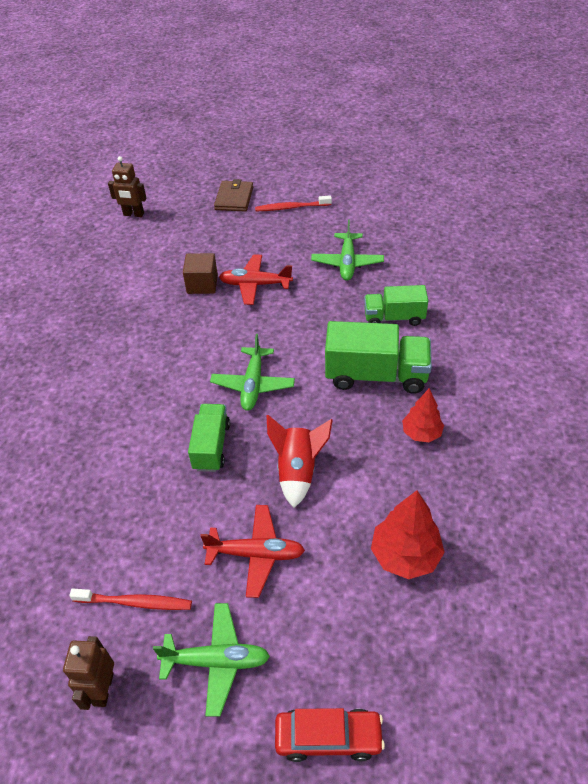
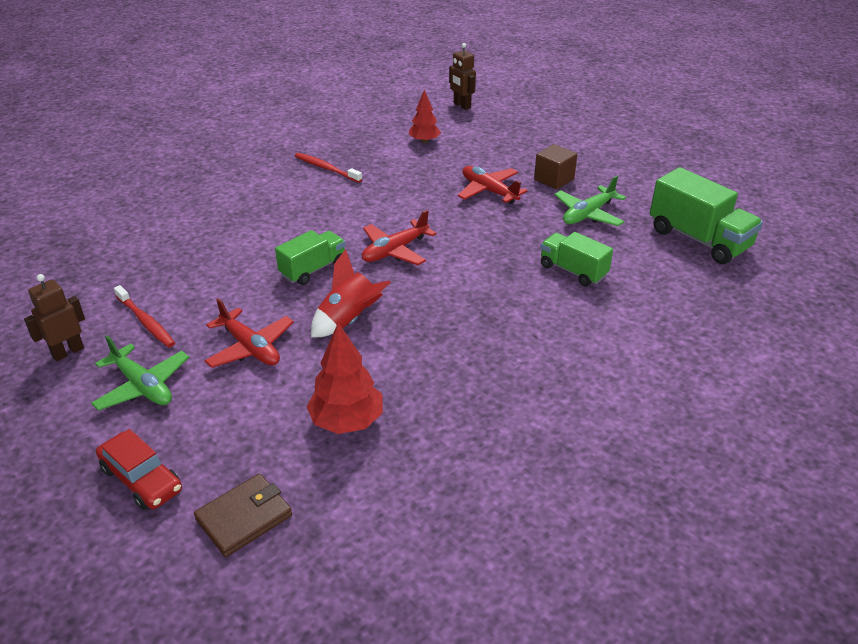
camera: 40 degrees right, 10 degrees down
brown cube [183,253,218,294] -> brown cube moved to [534,144,577,190]
green plane [210,334,295,411] -> red plane [362,210,437,265]
brown wallet [214,179,253,212] -> brown wallet moved to [194,474,292,557]
red toothbrush [255,195,332,211] -> red toothbrush moved to [295,153,362,183]
green truck [325,321,432,394] -> green truck moved to [650,167,763,264]
red tree [402,388,444,442] -> red tree moved to [409,90,441,143]

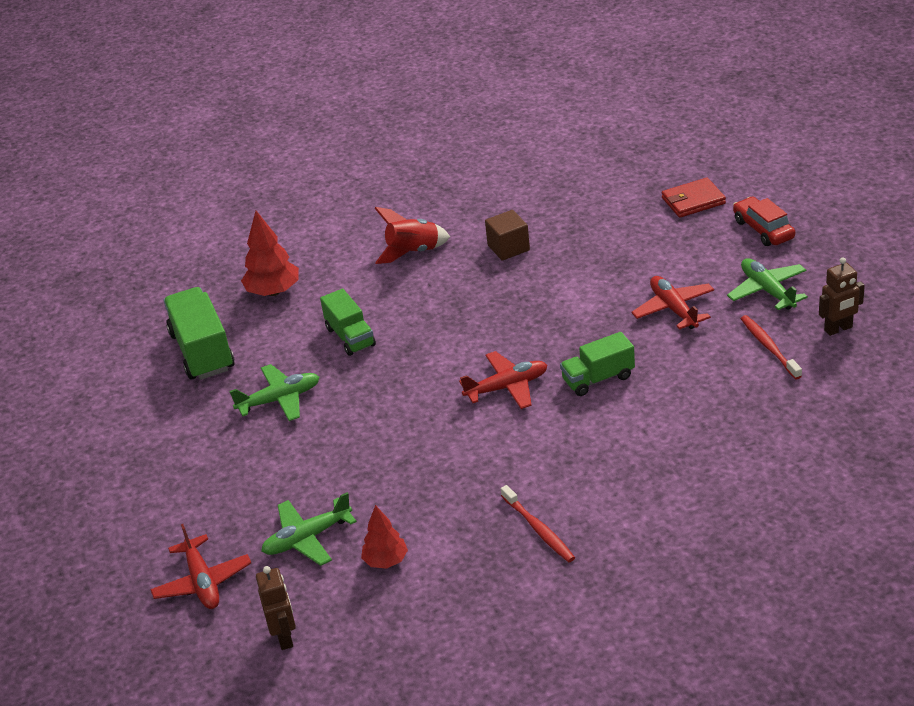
camera: 155 degrees left, 0 degrees up
brown wallet [194,474,292,557] -> red wallet [662,178,726,218]
red tree [306,323,383,434] -> red tree moved to [241,211,299,296]
red rocket [311,249,391,337] -> red rocket moved to [375,207,450,264]
red plane [458,166,527,204] -> red plane moved to [150,524,251,609]
brown cube [534,144,577,190] -> brown cube moved to [485,210,530,261]
none -> green plane [261,492,357,566]

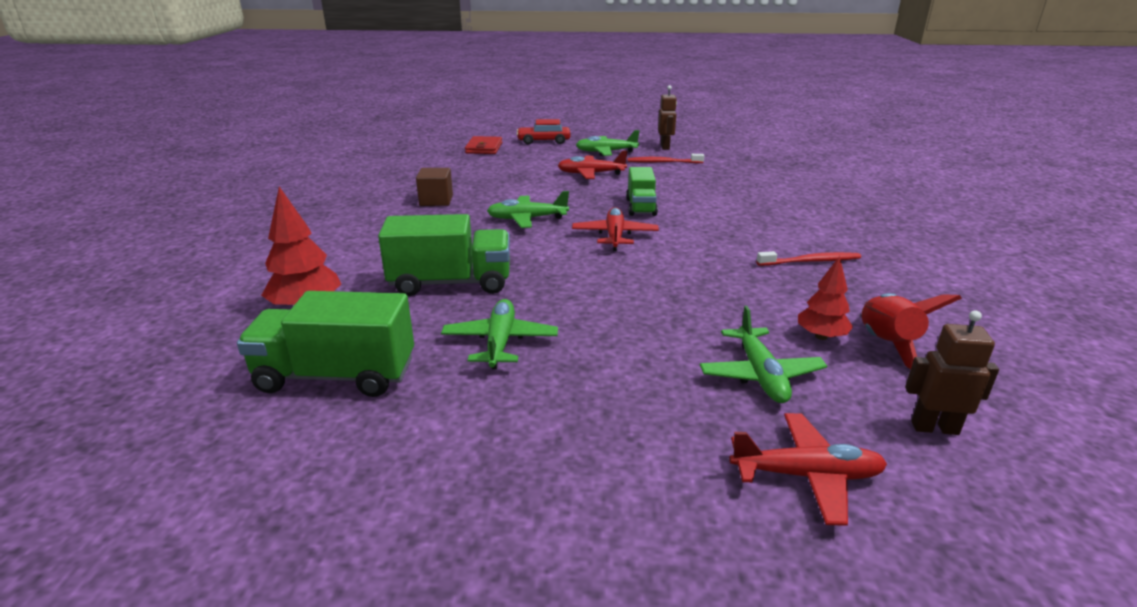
camera: 70 degrees left, 10 degrees down
green truck [320,289,376,356] -> green truck [378,214,510,296], size x1.58
red rocket [375,207,450,264] -> red rocket moved to [862,293,962,369]
none -> green plane [487,191,569,228]

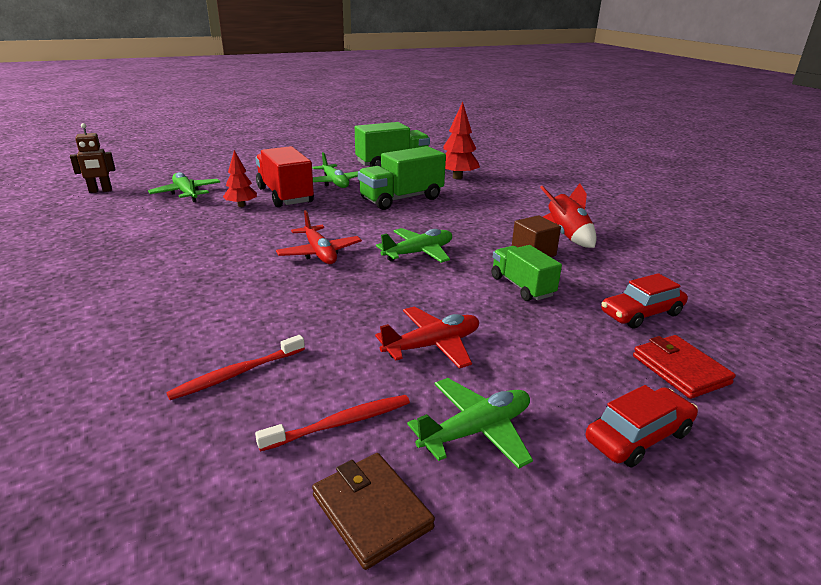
camera: 150 degrees right, 0 degrees up
green truck [626,167,658,216] -> green truck moved to [491,245,562,301]
brown robot [658,85,677,150] -> brown wallet [312,453,435,570]
red plane [729,413,887,526] -> none
red toothbrush [756,251,861,266] -> red toothbrush moved to [166,335,305,400]
red tree [798,256,853,340] -> red tree moved to [223,150,257,207]
red rocket [862,293,962,369] -> red rocket moved to [540,183,597,248]
none -> red truck [255,146,314,207]
none -> red car [601,273,688,329]

